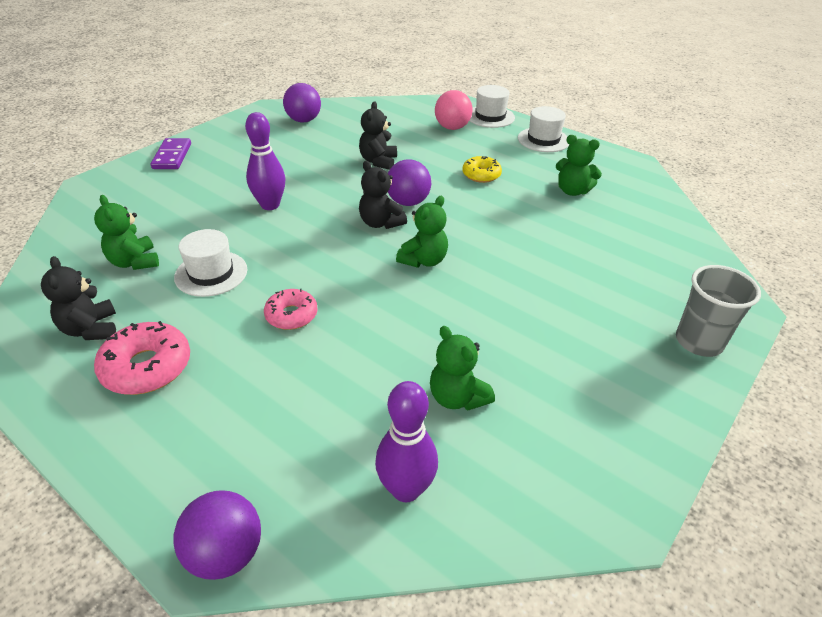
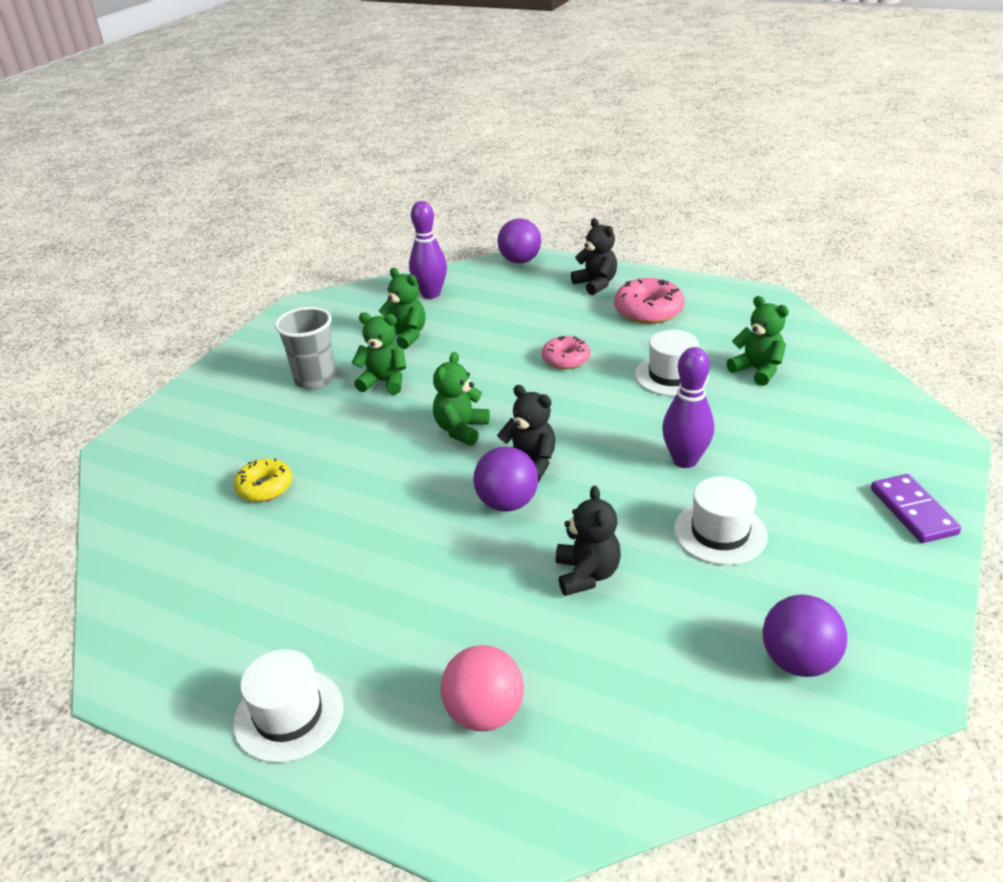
camera: 170 degrees right, 5 degrees down
black teddy bear [41,256,116,340] -> black teddy bear moved to [571,218,617,295]
yellow donut [462,156,502,183] -> yellow donut moved to [234,458,293,502]
white hat [469,85,515,128] -> white hat moved to [674,476,768,565]
green teddy bear [556,135,602,196] -> green teddy bear moved to [352,312,406,395]
grey cup [676,265,761,357] -> grey cup moved to [275,307,336,390]

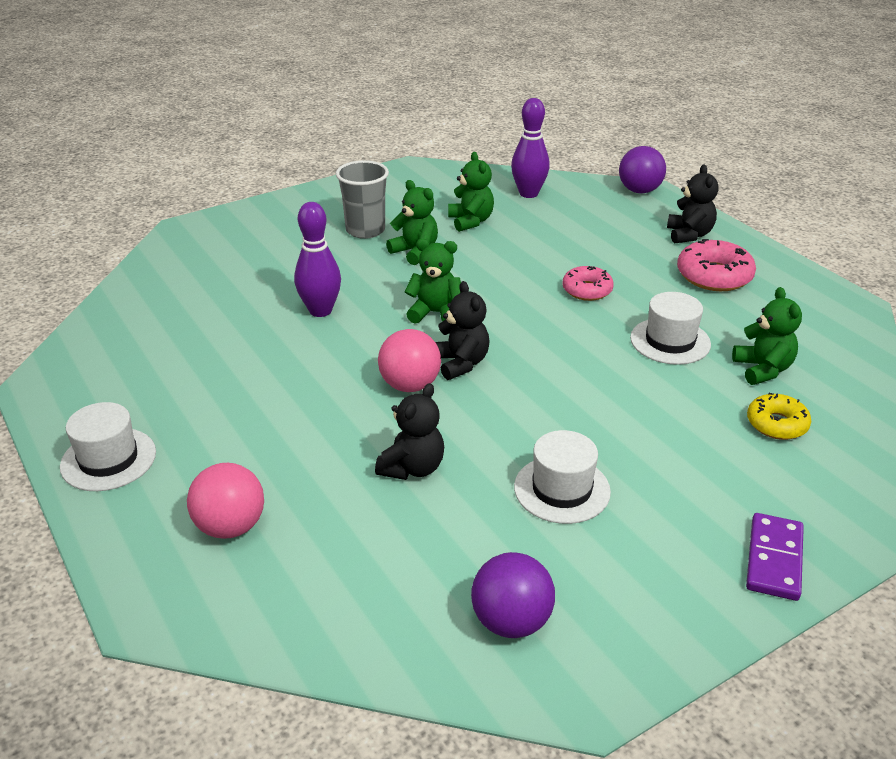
camera: 30 degrees right, 0 degrees up
yellow donut [234,458,293,502] -> yellow donut moved to [747,393,811,440]
green teddy bear [433,352,490,446] -> green teddy bear turned 45 degrees clockwise [404,239,461,324]
purple ball [473,447,538,512] -> pink ball [378,329,441,392]
purple bowling pin [662,347,714,468] -> purple bowling pin moved to [294,202,341,317]

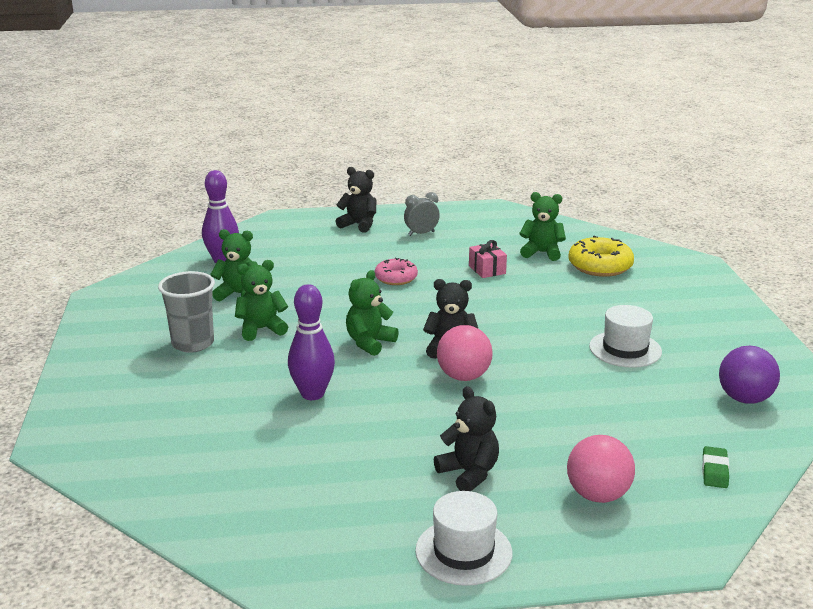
camera: 65 degrees left, 10 degrees down
black teddy bear [375,383,444,480] -> black teddy bear moved to [434,386,499,491]
purple ball [619,146,666,193] -> none
white hat [630,292,711,365] -> pink gift [469,240,507,278]
pink donut [677,239,756,291] -> grey clock [404,192,440,236]
purple domino [746,513,804,601] -> none
yellow donut [747,393,811,440] -> yellow donut [568,235,634,277], size x1.53
none -> green eraser [702,446,729,488]

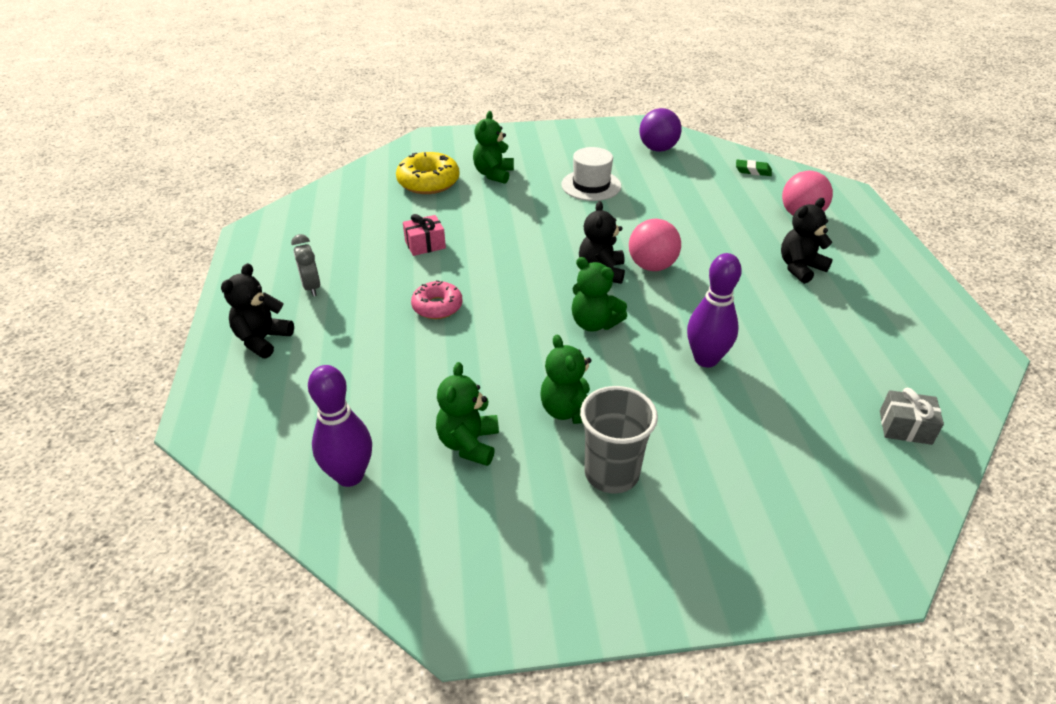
camera: 90 degrees left, 15 degrees up
white hat [415,491,512,586] -> none
green teddy bear [519,192,566,261] -> green teddy bear moved to [473,111,514,184]
none -> grey gift [880,388,944,445]

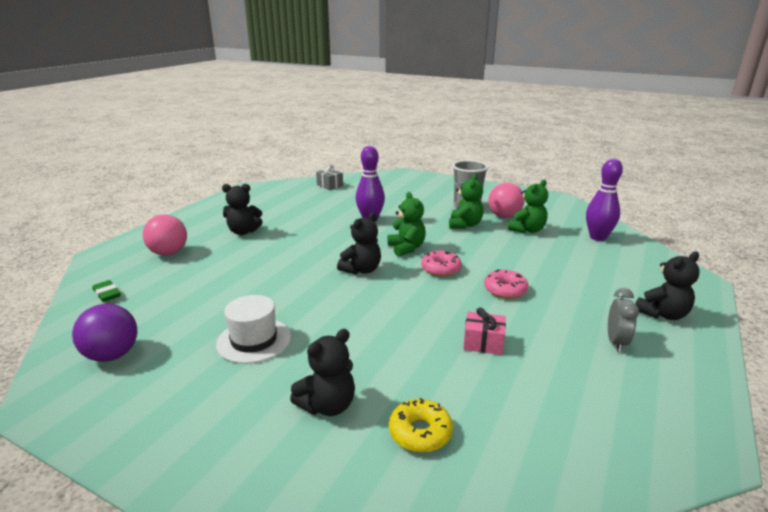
camera: 145 degrees left, 15 degrees down
yellow donut [396,152,459,194] -> yellow donut [389,398,453,453], size x0.65
green teddy bear [473,111,514,184] -> black teddy bear [290,329,355,416]
pink ball [629,219,681,271] -> pink ball moved to [488,183,525,218]
none -> pink donut [421,251,462,277]

